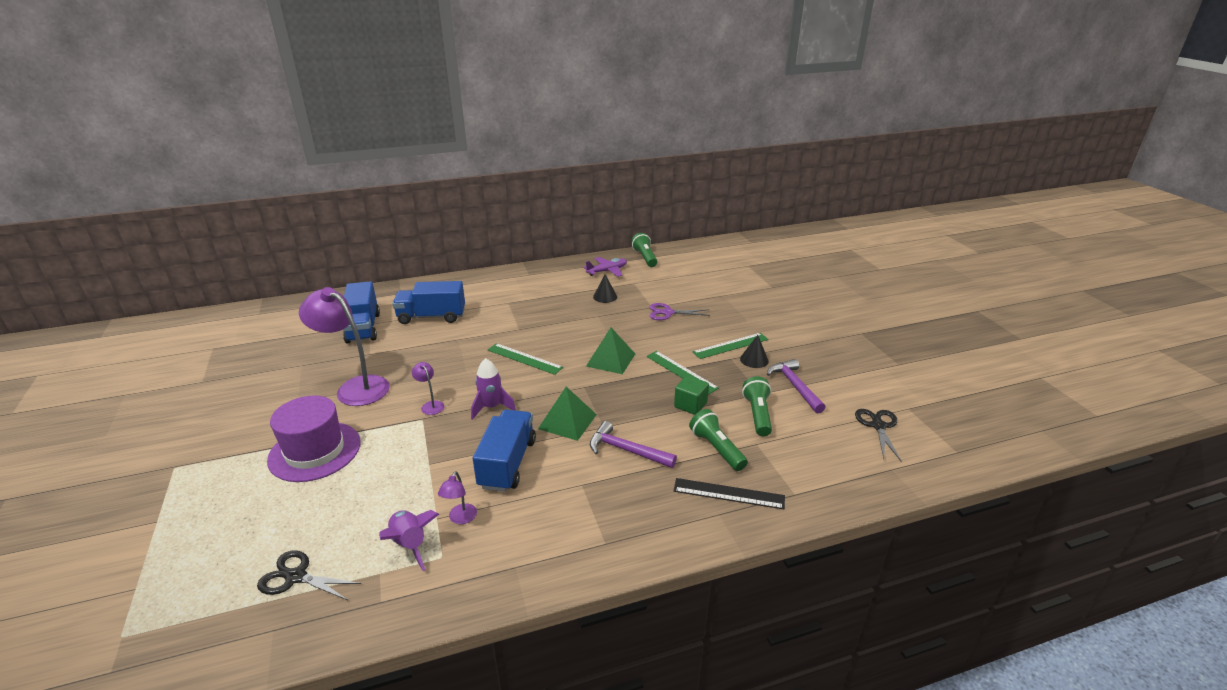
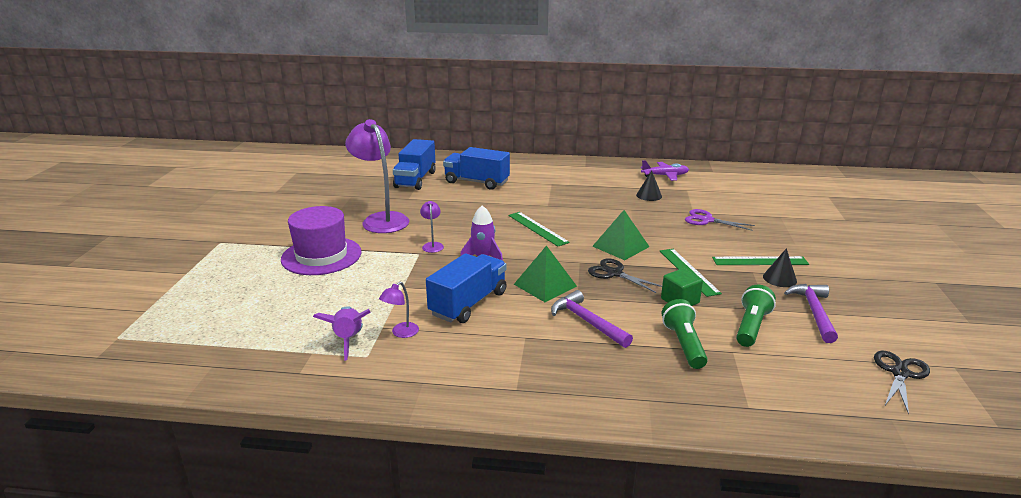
camera: 25 degrees right, 5 degrees down
black scissors [257,550,361,600] -> black scissors moved to [588,258,662,293]
green flashlight [631,233,658,267] -> none
black ruler [674,478,785,509] -> none

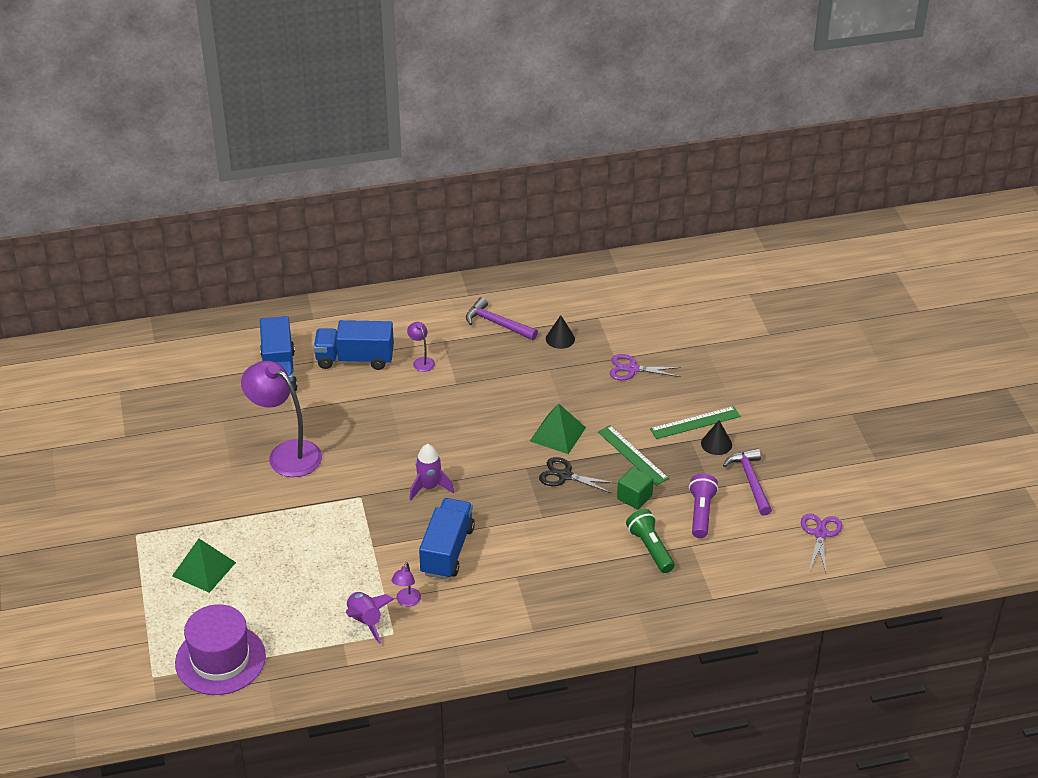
camera: 20 degrees left, 15 degrees up
purple hat [281,206,362,275] -> purple hat moved to [175,604,266,695]
purple lamp [420,201,444,253] -> purple lamp moved to [407,322,435,372]
green ruler [508,212,570,247] -> none
green pyramid [514,245,577,302] -> green pyramid moved to [172,539,236,593]
purple hammer [551,290,633,348] -> purple hammer moved to [466,297,538,340]
purple plane [641,160,689,181] -> none
green flashlight [736,285,776,347] -> purple flashlight [689,474,718,538]
black scissors [874,351,930,415] -> purple scissors [801,513,842,572]

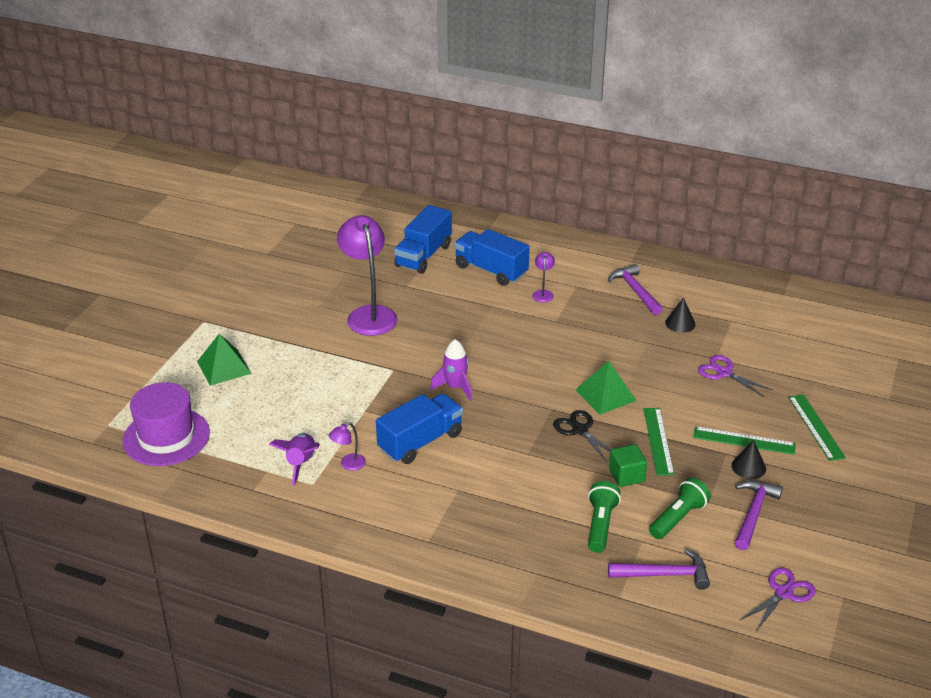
camera: 35 degrees right, 5 degrees down
purple flashlight [689,474,718,538] -> green flashlight [649,477,711,539]
none -> purple hammer [608,549,710,590]
none -> green ruler [788,394,846,461]

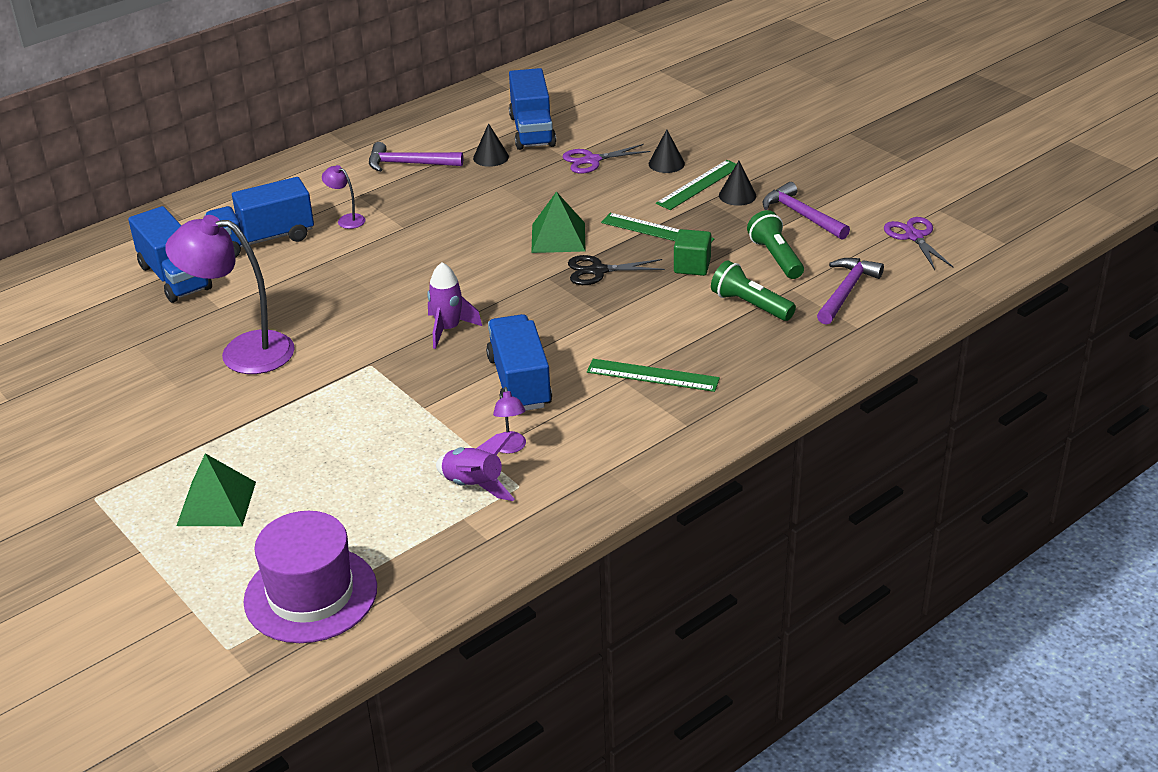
camera: 60 degrees left, 0 degrees up
green ruler [788,394,846,461] -> green ruler moved to [587,359,720,392]
none -> blue truck [509,68,556,150]
none -> black cone [649,130,685,173]

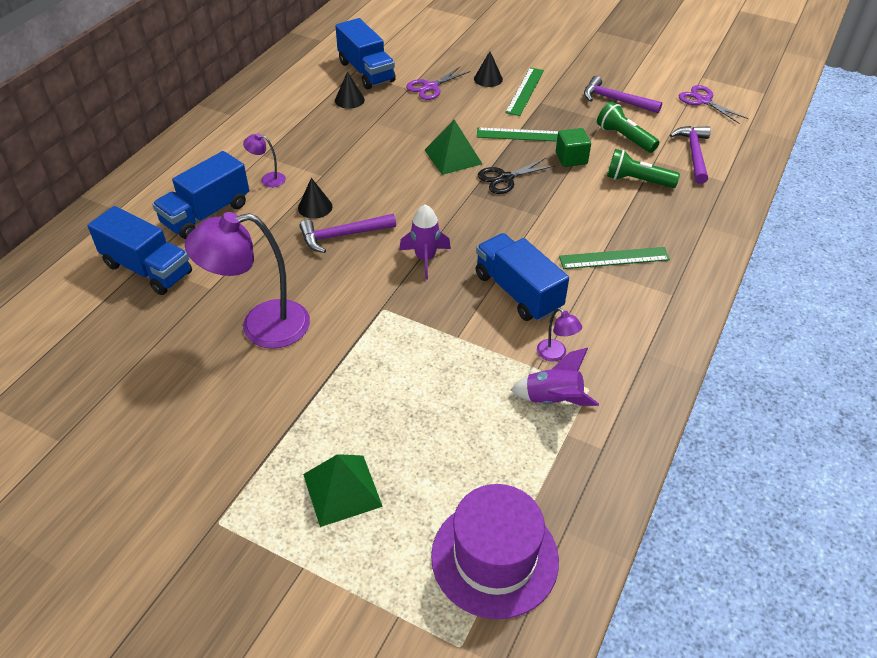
camera: 25 degrees left, 10 degrees up
purple hammer [369,142,463,172] -> purple hammer moved to [299,214,396,253]
black cone [719,161,756,206] -> black cone moved to [298,178,333,219]

